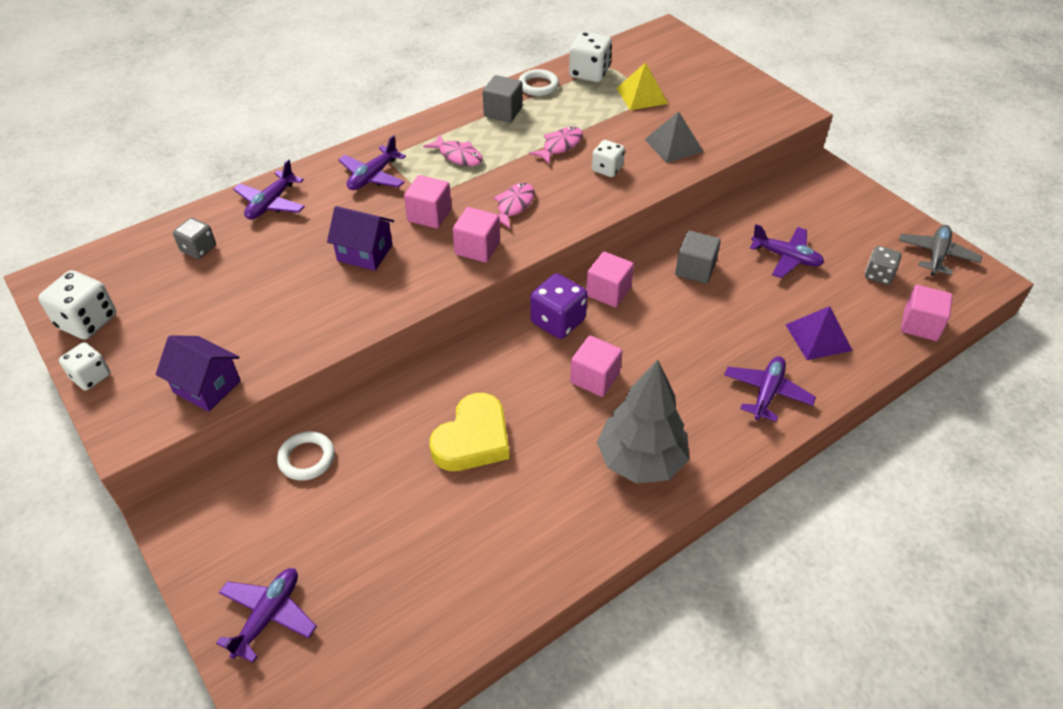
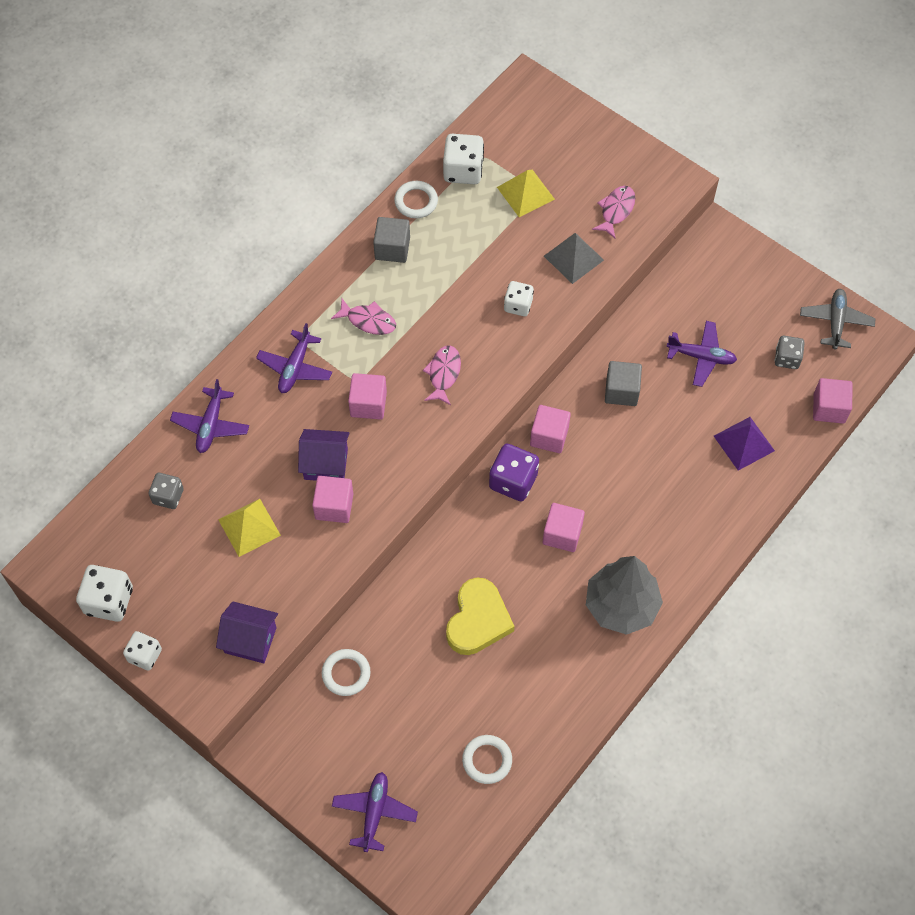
camera: 15 degrees left, 15 degrees up
pink cube [452,207,500,263] -> pink cube moved to [312,476,353,523]
pink fish [529,127,583,164] -> pink fish moved to [592,186,635,239]
purple plane [724,356,816,422] -> none
none -> yellow pyramid [218,499,281,557]
none -> white ring [462,735,512,784]

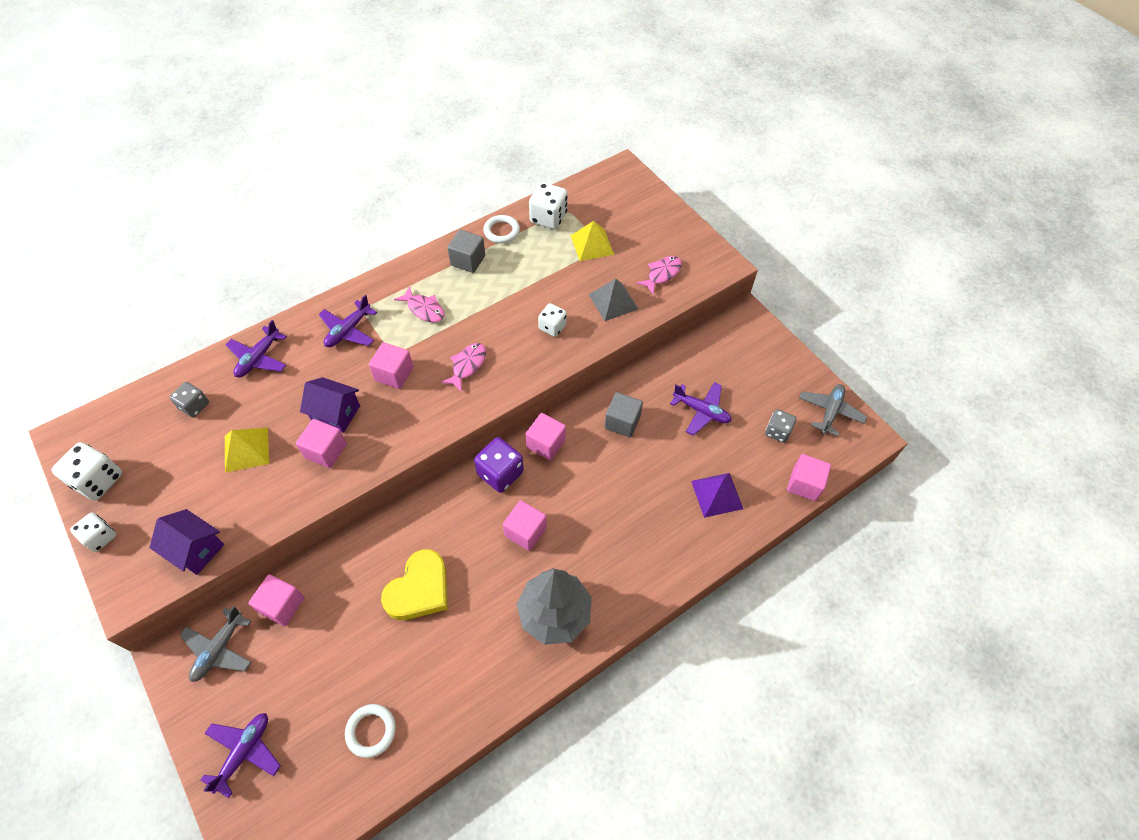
camera: 15 degrees right, 5 degrees down
white ring [322,649,370,696] -> pink cube [248,574,305,626]
none -> grey plane [179,606,252,682]

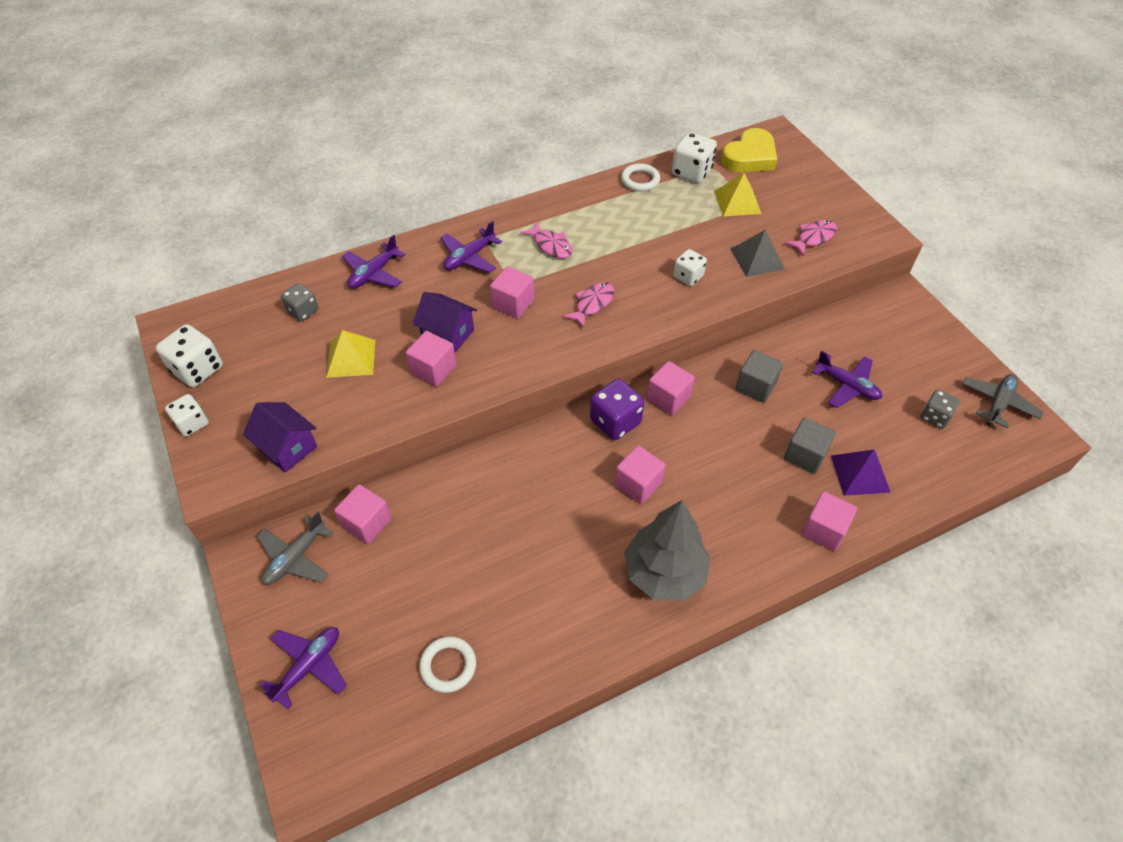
camera: 10 degrees right, 5 degrees down
yellow heart [381,549,448,620] -> yellow heart moved to [721,128,778,172]
grey cube [447,230,485,273] -> grey cube moved to [784,418,836,474]
pink cube [787,454,831,501] -> pink cube moved to [801,491,857,551]

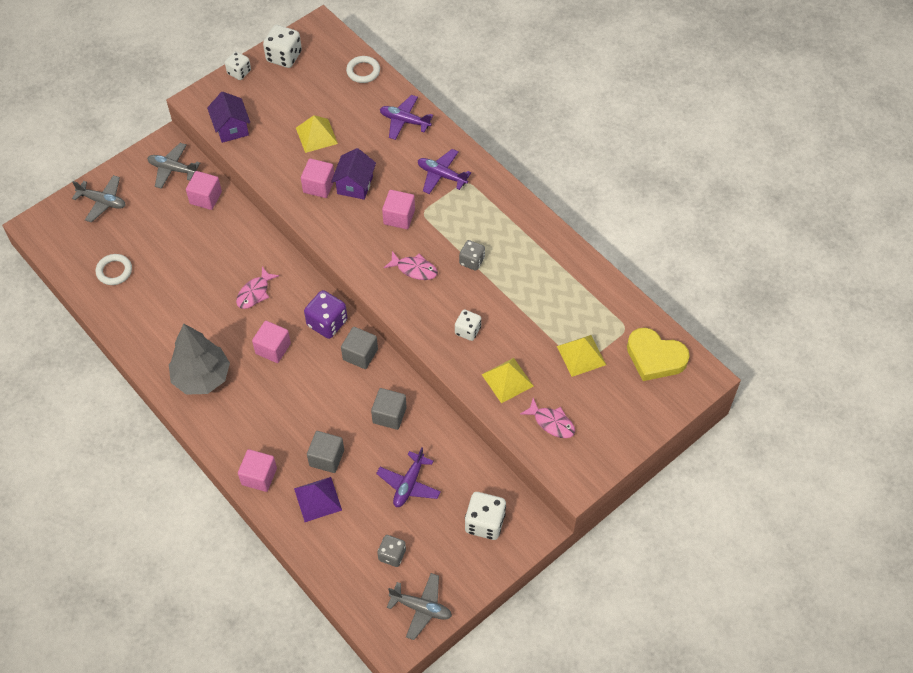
camera: 75 degrees right, 5 degrees up
purple house [243,402,317,473] -> purple house turned 45 degrees counterclockwise [207,92,250,143]
purple plane [260,627,347,709] -> grey plane [72,175,126,223]
grey dice [281,283,319,321] -> grey dice moved to [459,240,485,271]
pink fish [520,222,573,258] -> pink fish moved to [236,267,279,309]
white ring [621,163,660,192] -> white ring moved to [346,56,380,83]
pink cube [647,361,695,415] -> grey cube [341,327,378,369]
white dice [672,132,717,183] -> white dice moved to [465,492,506,540]
grey pyramid [730,230,785,277] -> yellow pyramid [481,358,534,403]

